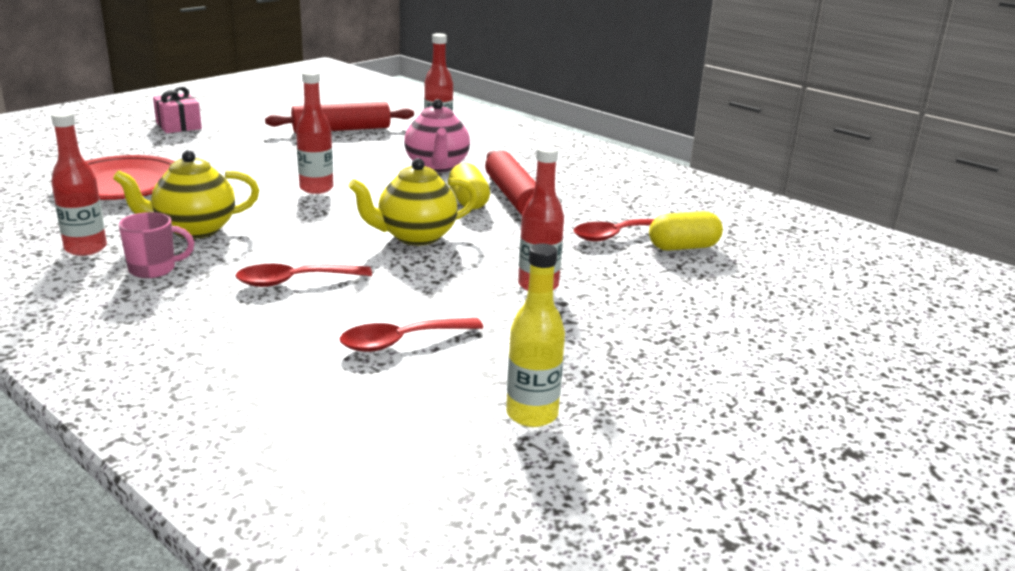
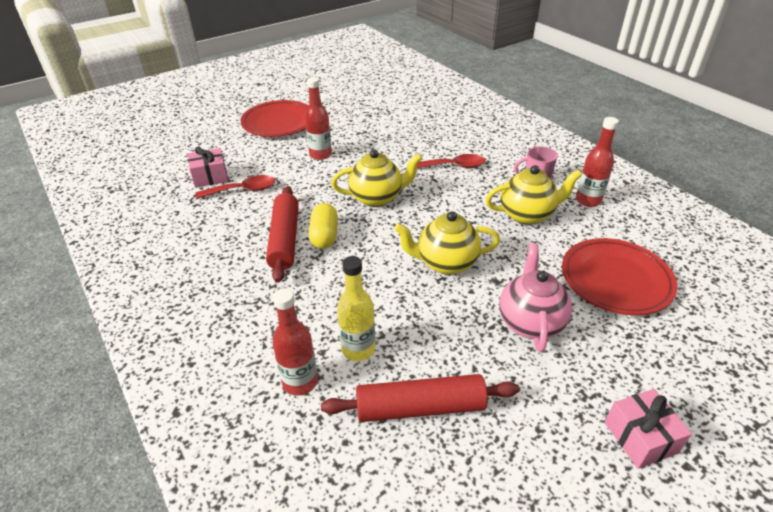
camera: 165 degrees left, 15 degrees up
red bottle [296,70,334,194] -> yellow teapot [394,211,500,275]
red spoon [340,318,483,352] -> none
pink teapot [404,99,470,172] -> pink teapot moved to [499,243,572,352]
yellow bottle [506,243,565,427] -> yellow bottle moved to [337,256,375,361]
yellow capsule [649,211,723,251] -> pink gift [188,147,228,188]
none -> red plate [240,100,309,137]

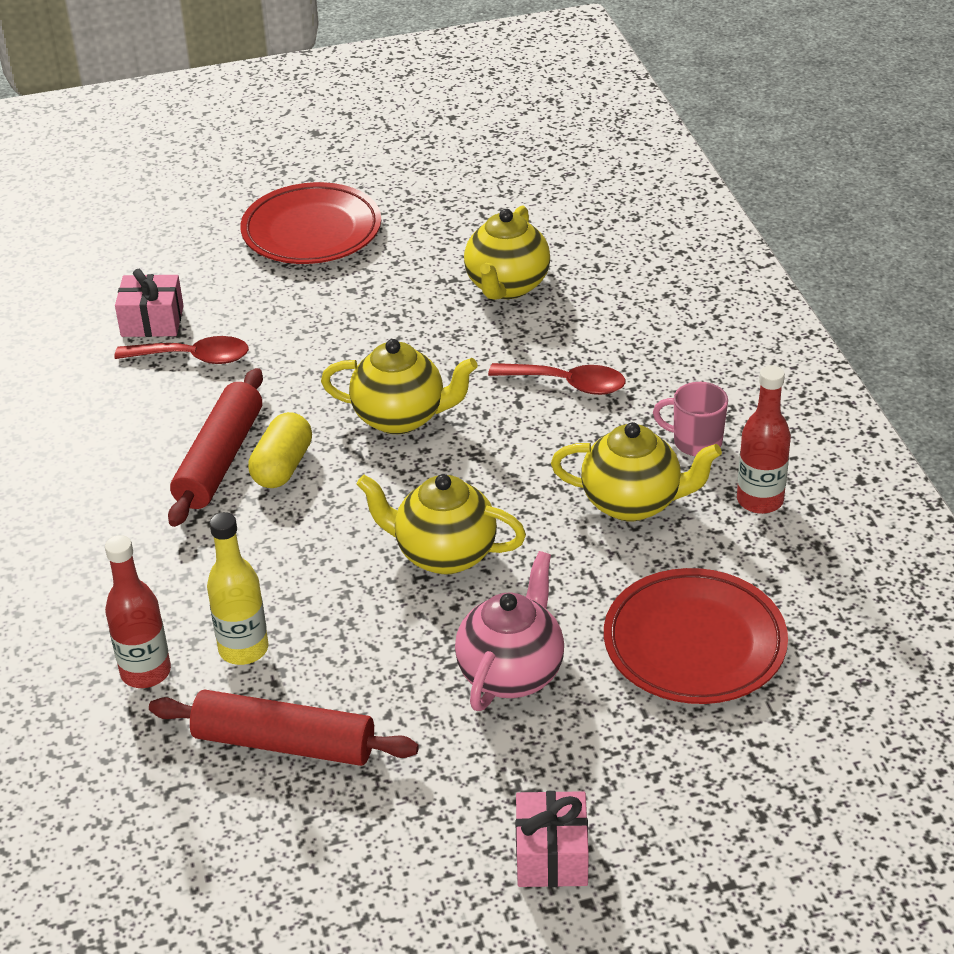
camera: 20 degrees right, 0 degrees up
red bottle [305,77,332,160] -> none
none -> yellow teapot [464,206,550,300]

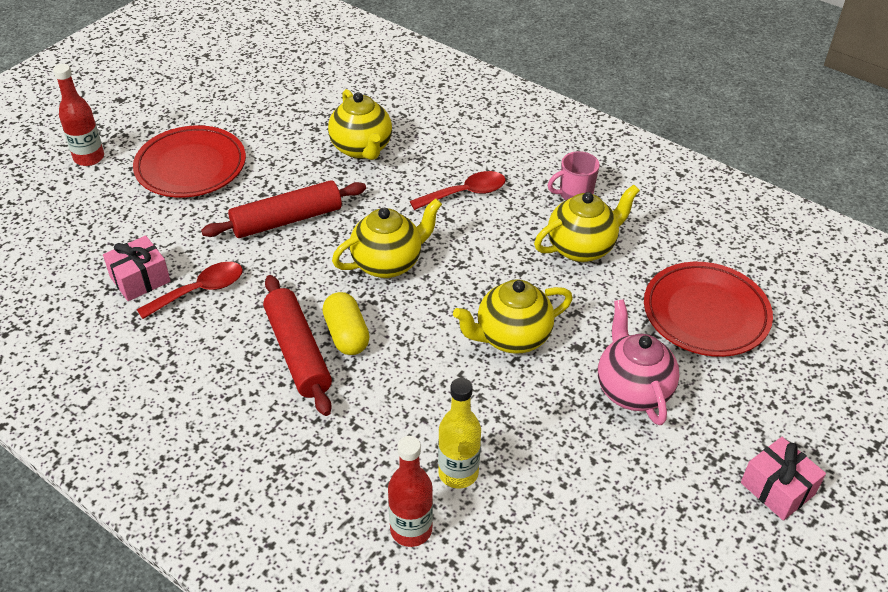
camera: 40 degrees left, 5 degrees up
red rolling pin [149,689,419,766] -> red rolling pin moved to [201,180,366,238]
red bottle [737,365,791,514] -> red bottle moved to [53,64,104,166]

